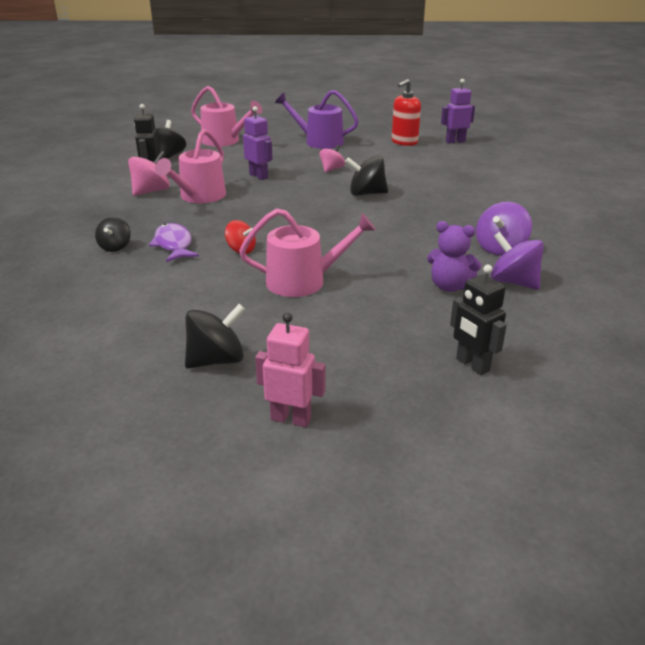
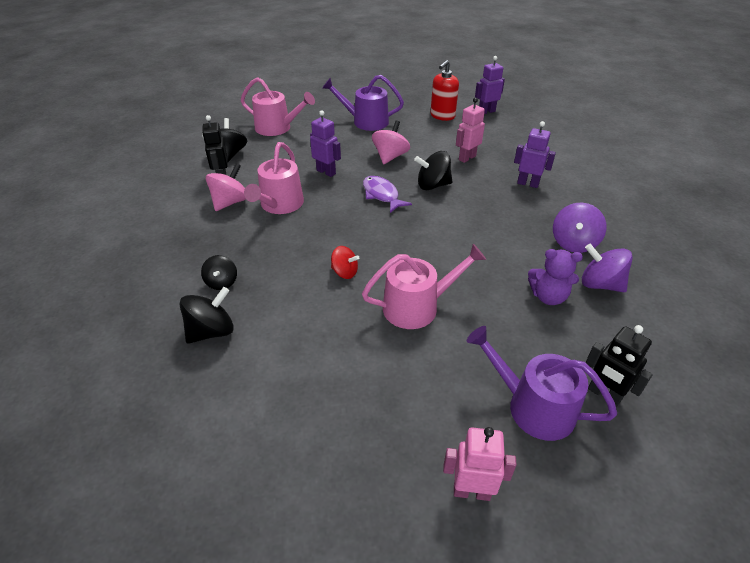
camera: 10 degrees left, 10 degrees up
purple fish [149,223,199,262] -> purple fish moved to [363,176,412,213]
black spinning top [185,304,245,368] -> black spinning top moved to [180,287,234,344]
pink spinning top [319,145,345,172] -> pink spinning top [372,121,410,164], size x1.54
none -> pink robot [456,98,485,163]
none -> purple watering can [467,326,617,441]
none -> purple robot [514,121,556,188]

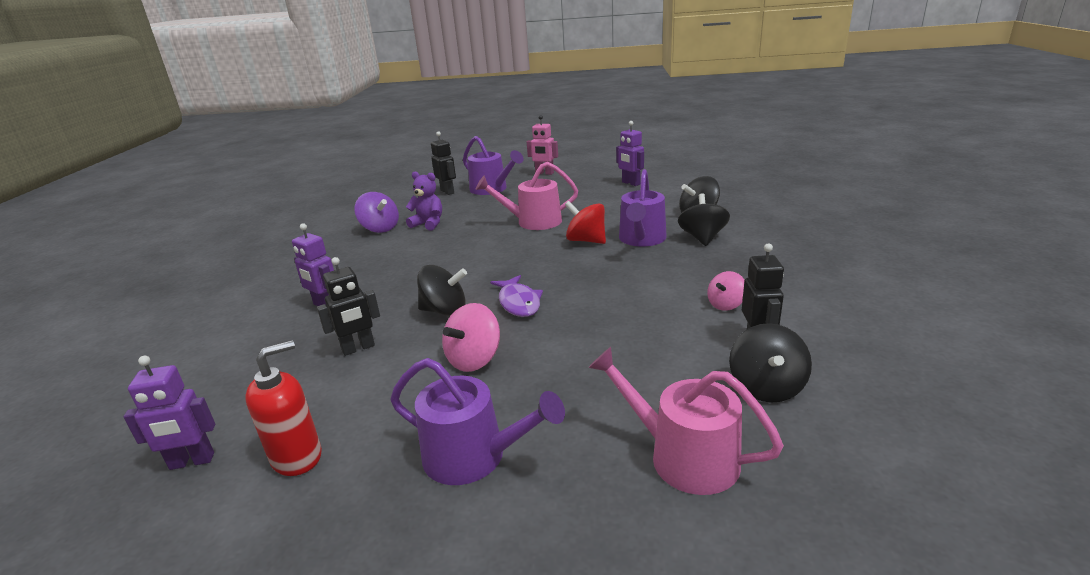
camera: 165 degrees left, 15 degrees down
black spinning top [201,255,237,290] -> black spinning top [678,193,730,246], size x1.54
pink spinning top [206,163,246,211] -> pink spinning top [707,271,745,311], size x0.65
pink watering can [244,142,304,214] -> none
purple robot [310,110,341,177] -> purple robot moved to [616,121,644,186]
red spinning top [331,246,359,279] -> red spinning top [565,201,606,244], size x1.54
pink robot [456,98,485,163] -> black robot [317,257,380,356]
purple spinning top [553,202,606,253] -> none
none -> purple watering can [619,169,667,247]

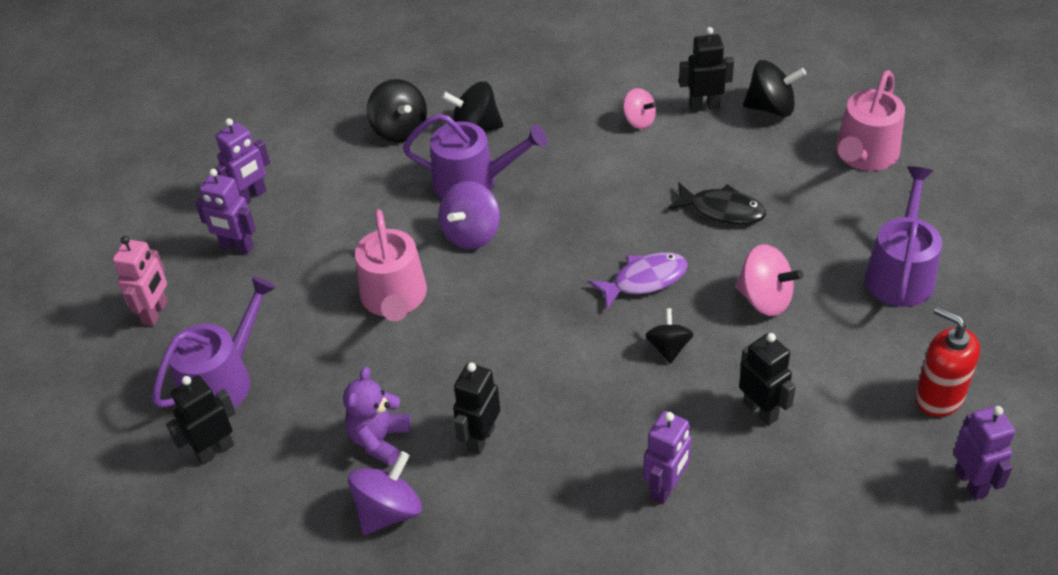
camera: 95 degrees left, 20 degrees up
black spinning top [417,265,467,316] -> black spinning top [645,308,694,364], size x0.65
red spinning top [565,201,606,244] -> purple spinning top [439,181,500,249]
none -> purple robot [195,169,256,254]
none -> black robot [453,363,500,455]
none -> black fish [667,182,766,225]

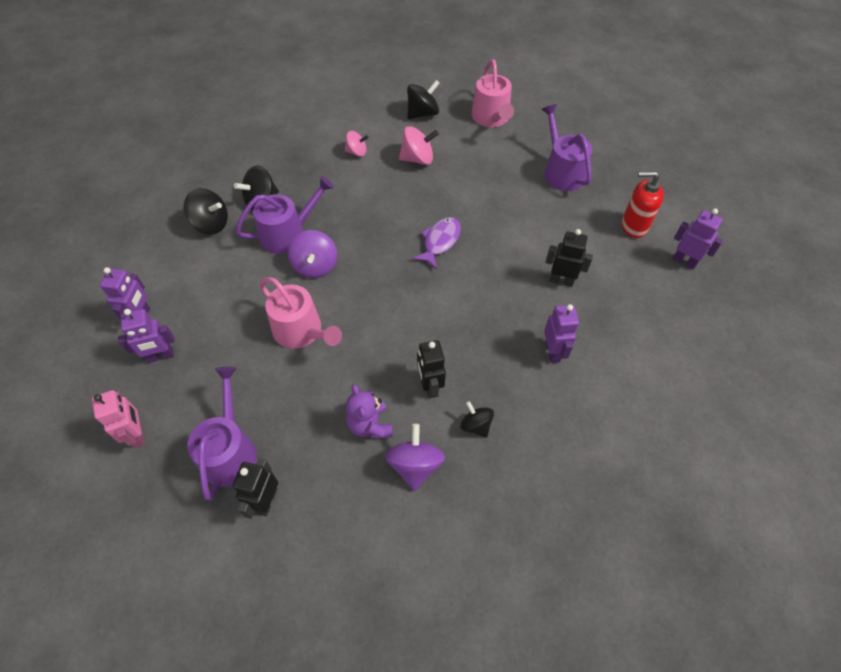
camera: 40 degrees left, 10 degrees up
black spinning top [645,308,694,364] -> black spinning top moved to [460,401,494,438]
black fish [667,182,766,225] -> none
black robot [679,27,734,112] -> none
pink spinning top [735,244,803,316] -> pink spinning top moved to [399,126,439,165]

